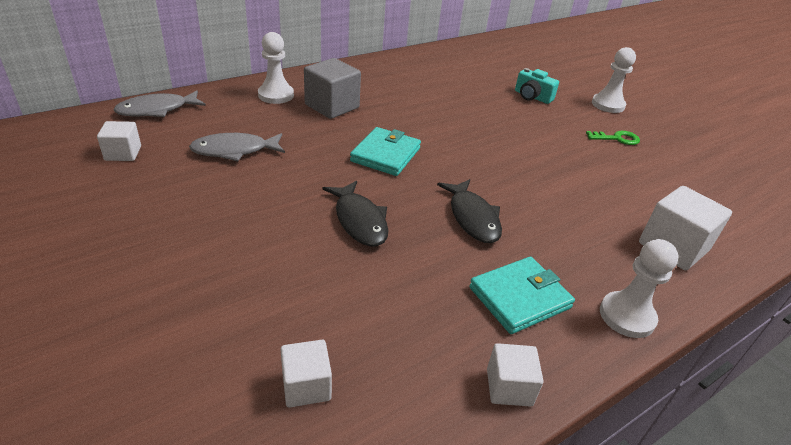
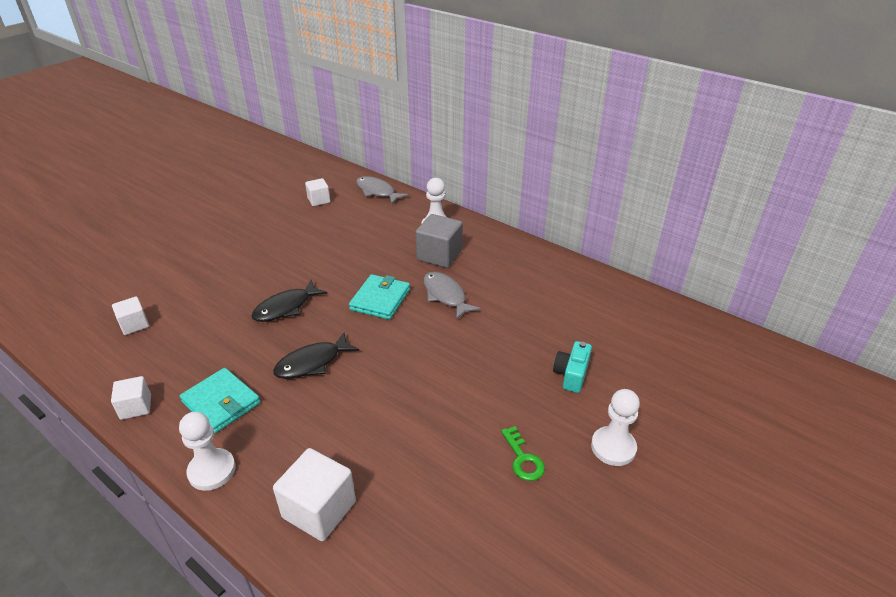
camera: 75 degrees right, 0 degrees up
grey fish [189,133,285,161] -> grey fish moved to [423,271,481,320]
turquoise wallet [350,127,421,176] -> turquoise wallet turned 75 degrees counterclockwise [349,274,410,320]

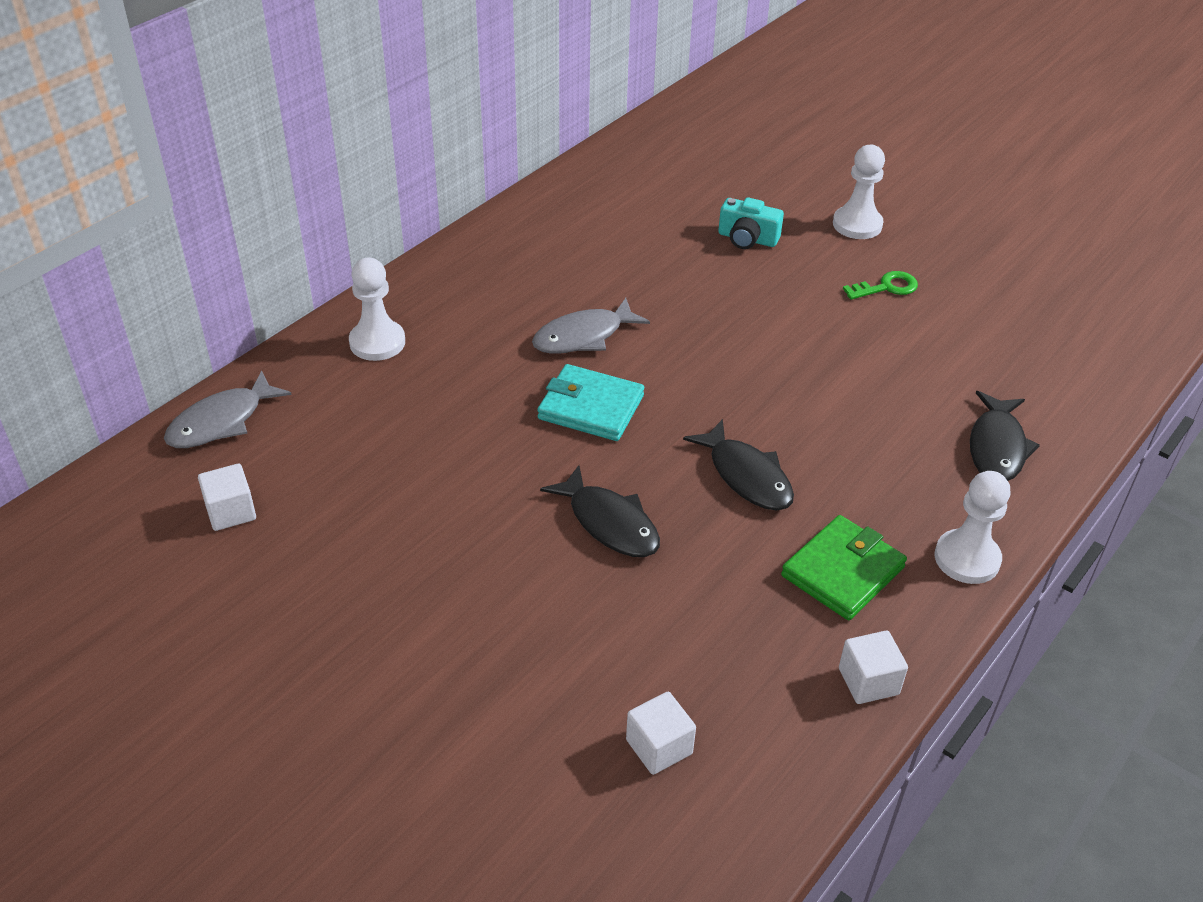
camera: 90 degrees left, 5 degrees up
turquoise wallet [180,368,260,433] -> green wallet [781,515,907,620]
white cube [273,448,356,541] -> black fish [970,391,1040,481]
grey cube [416,214,463,268] -> none

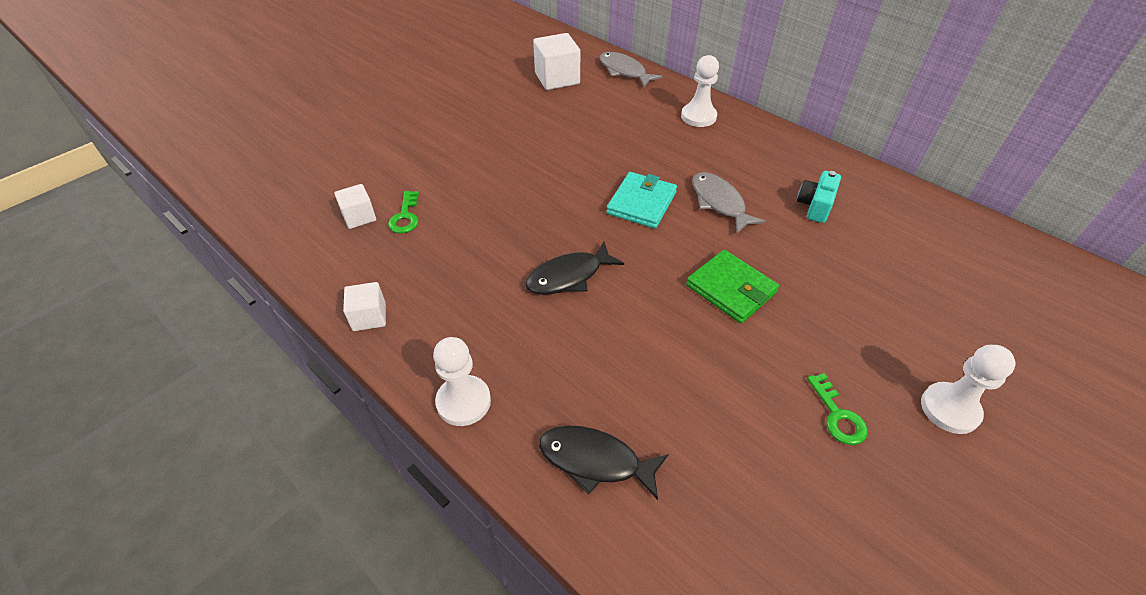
camera: 95 degrees right, 5 degrees up
white cube [198,463,256,531] -> white cube [533,33,580,90], size x1.66
black fish [540,465,660,557] -> none
turquoise camera [718,197,784,249] -> turquoise camera moved to [797,171,841,223]
green wallet [781,515,907,620] -> green wallet moved to [686,250,779,323]
none -> green key [388,191,419,233]

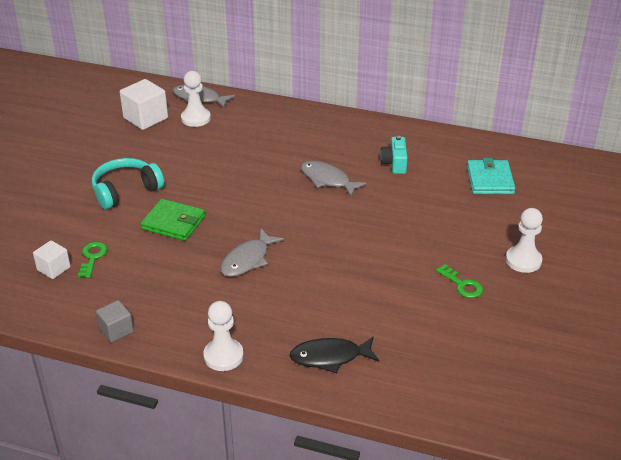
camera: 25 degrees left, 10 degrees down
white cube [343,282,386,331] -> grey cube [96,300,134,343]
green key [388,191,419,233] -> green key turned 150 degrees counterclockwise [78,242,107,278]
black fish [525,241,624,295] -> grey fish [220,229,284,277]
turquoise wallet [606,172,677,228] -> turquoise wallet moved to [467,158,515,194]
white pawn [681,55,719,127] -> white pawn moved to [181,71,211,127]
green wallet [686,250,779,323] -> green wallet moved to [140,199,205,241]
none -> turquoise headphones [92,158,164,209]

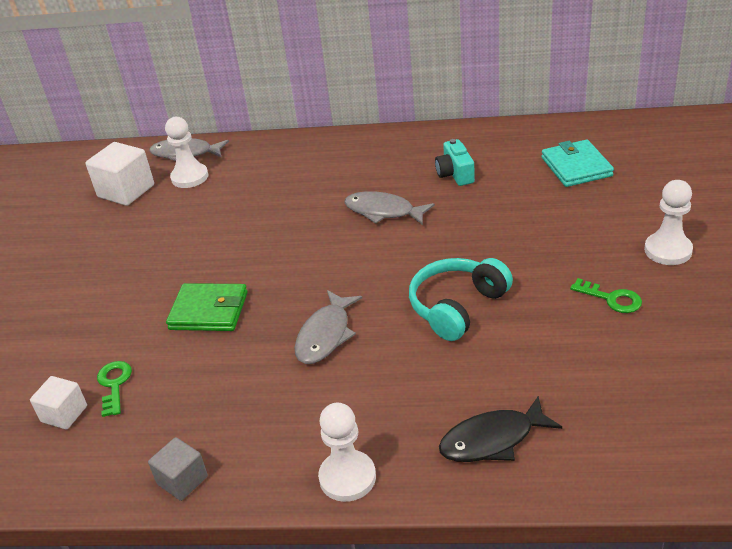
camera: 10 degrees left, 0 degrees up
turquoise headphones [92,158,164,209] -> turquoise headphones moved to [409,258,513,341]

